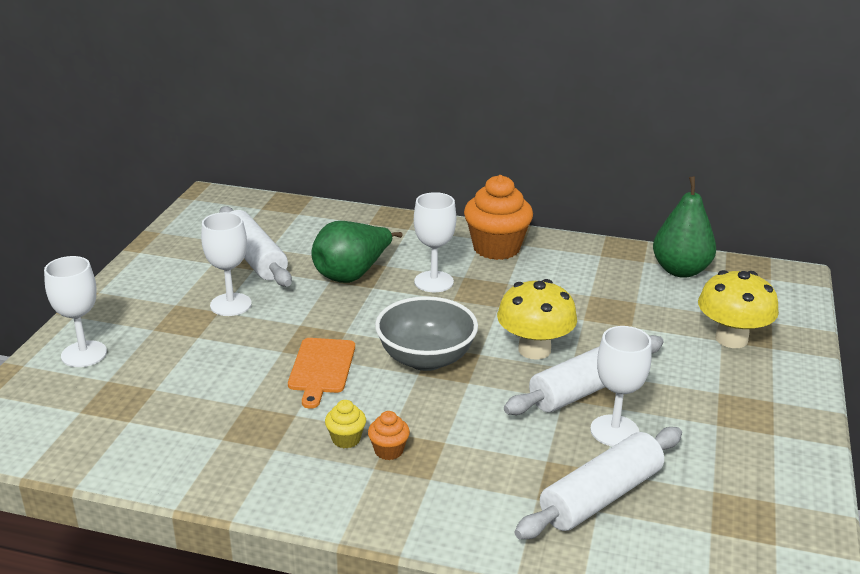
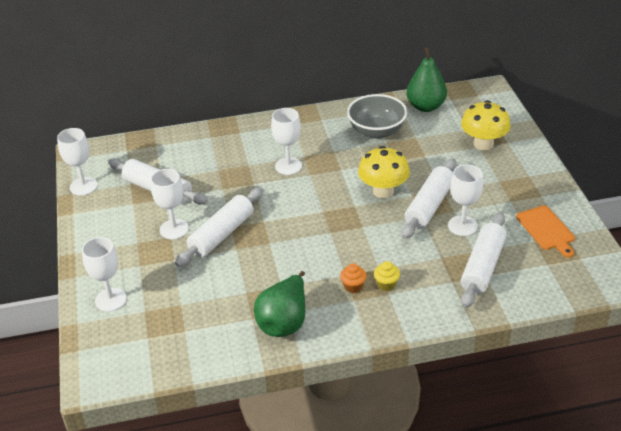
camera: 25 degrees left, 10 degrees up
orange cutting board [288,338,355,409] -> orange cutting board moved to [516,205,575,258]
green pear [311,221,403,283] -> green pear moved to [254,271,305,337]
yellow cupcake [325,400,366,448] -> yellow cupcake moved to [374,261,400,291]
grey bowl [375,296,478,371] -> grey bowl moved to [347,94,407,139]
orange cupcake [464,175,533,260] -> none
none -> white goblet [57,128,97,195]
none -> white rolling pin [175,188,263,267]

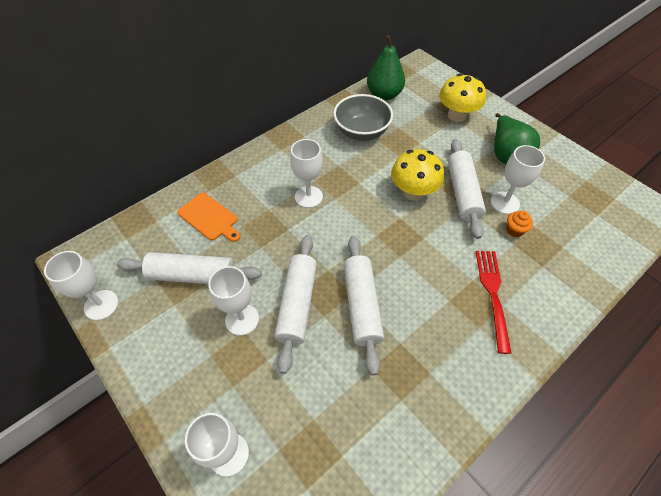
camera: 30 degrees left, 15 degrees up
green pear [254,271,305,337] -> green pear moved to [494,113,540,164]
orange cupcake [340,263,366,293] -> orange cupcake moved to [506,211,533,237]
yellow cupcake [374,261,400,291] -> red fork [476,251,512,354]
white rolling pin [461,212,507,308] -> white rolling pin moved to [344,236,384,375]
orange cutting board [516,205,575,258] -> orange cutting board moved to [177,192,240,242]

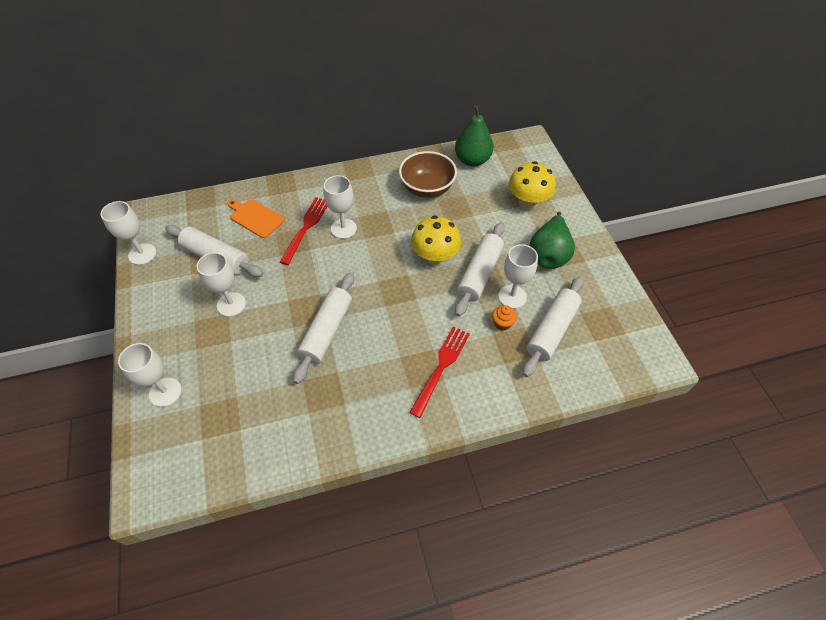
camera: 25 degrees right, 0 degrees up
orange cutting board [177,192,240,242] -> orange cutting board turned 150 degrees clockwise [227,199,285,238]
white rolling pin [274,235,317,374] -> white rolling pin moved to [523,276,584,377]
grey bowl [333,94,393,141] -> brown bowl [399,151,457,198]
none -> red fork [280,197,327,265]

